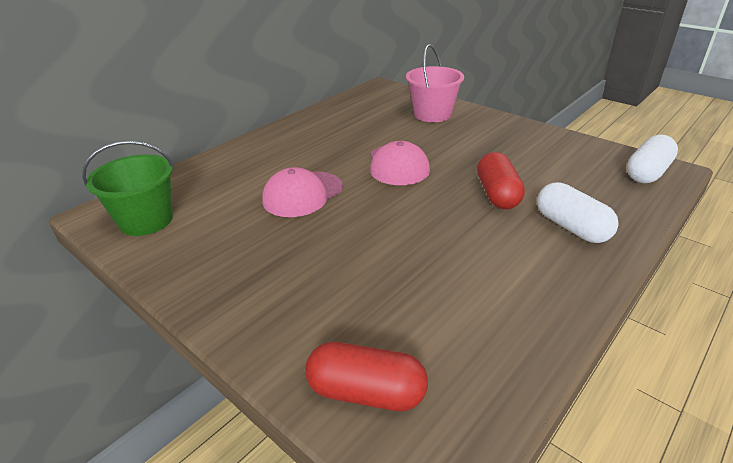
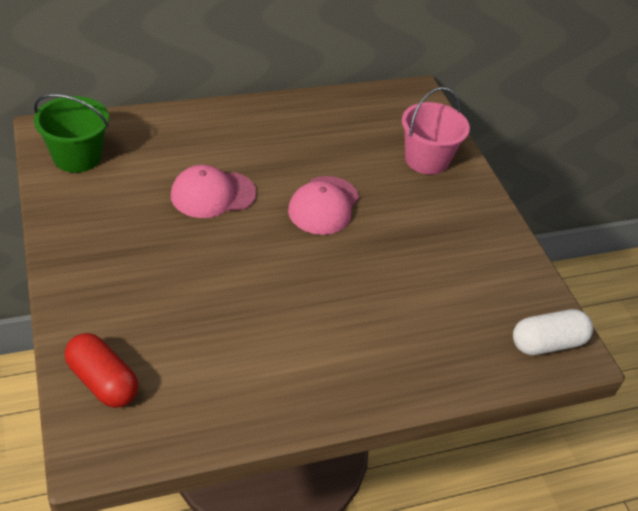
camera: 25 degrees right, 10 degrees up
red capsule [477,152,525,209] -> none
white capsule [537,182,619,243] -> none

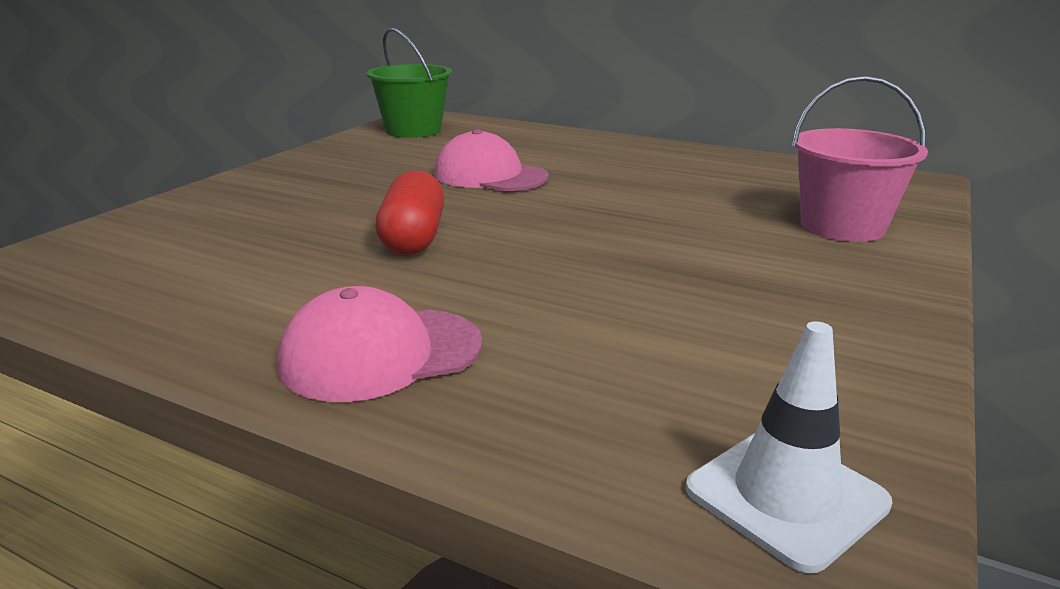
camera: 50 degrees right, 20 degrees down
red capsule [65,333,139,408] -> red capsule moved to [376,170,444,255]
pink cap [288,176,359,235] -> pink cap moved to [278,286,483,402]
white capsule [513,309,593,355] -> white traffic cone [686,321,893,573]

